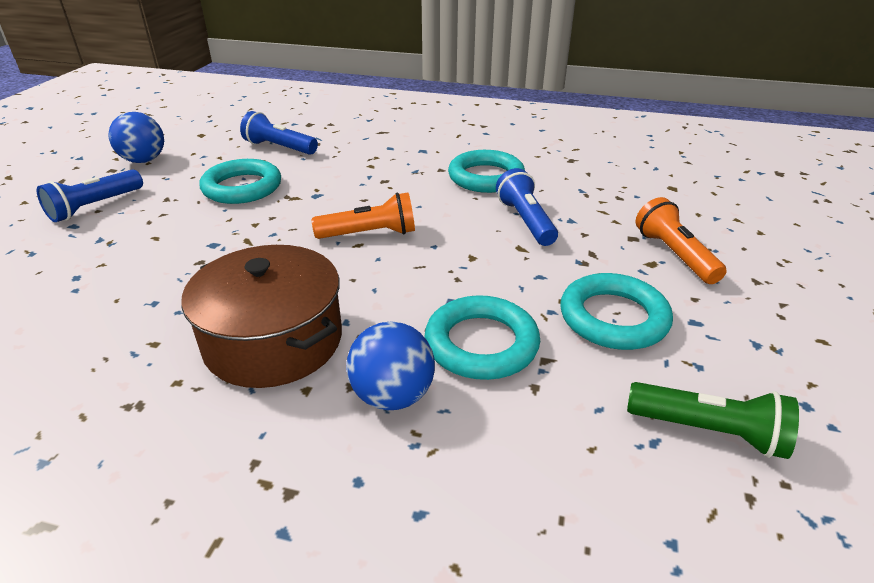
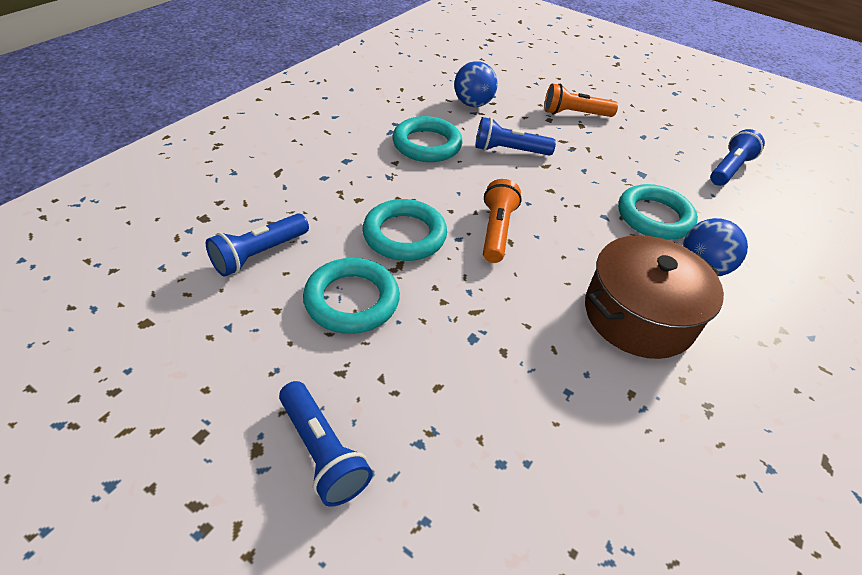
camera: 75 degrees left, 10 degrees up
blue ball [108,112,164,163] -> blue ball moved to [454,61,498,107]
turquoise ring [560,273,673,350] -> turquoise ring moved to [363,199,447,261]
green flashlight [627,382,799,459] -> blue flashlight [710,129,765,186]

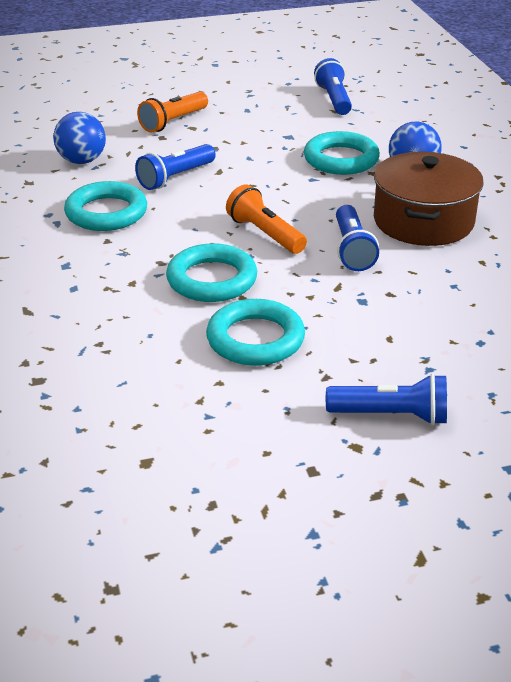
camera: 45 degrees left, 10 degrees down
blue flashlight [206,213,309,277] -> blue flashlight moved to [336,205,379,271]

